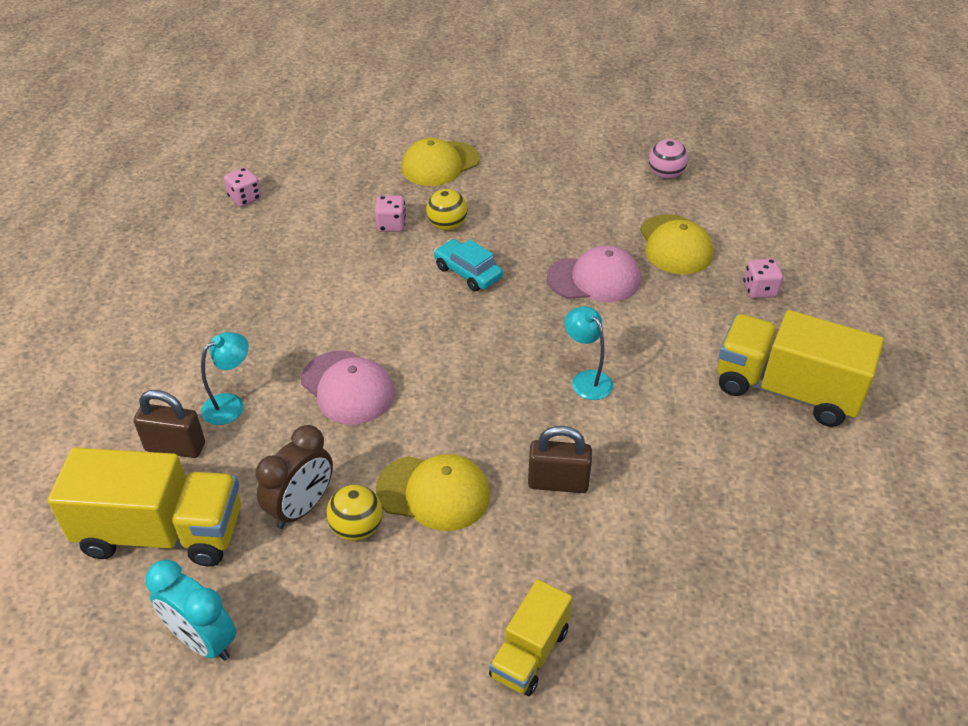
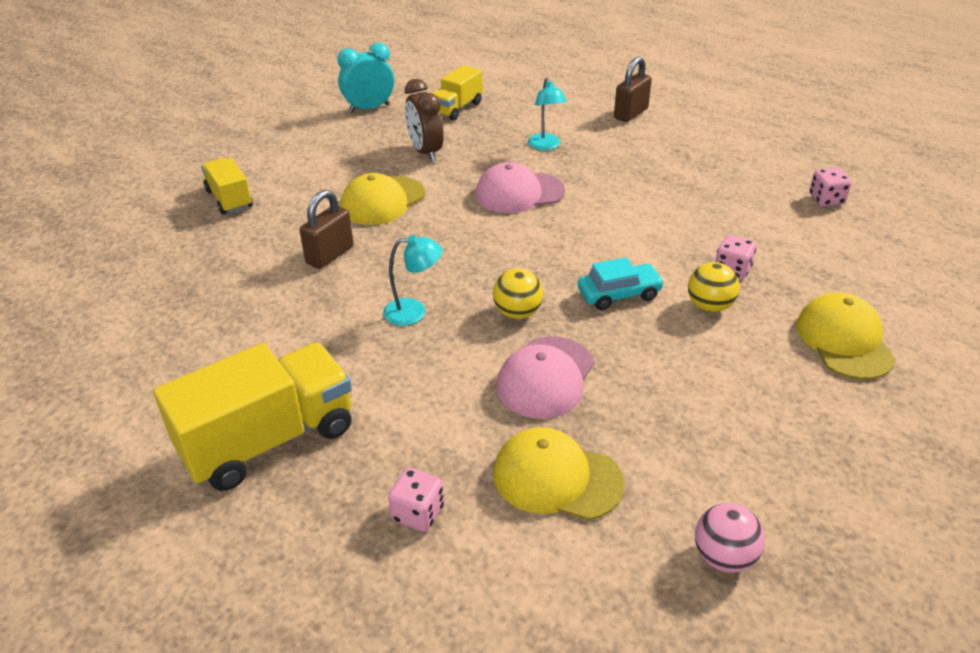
camera: 120 degrees right, 5 degrees down
yellow truck [47,447,241,567] -> yellow truck [432,65,483,121], size x0.56
brown padlock [133,390,205,458] -> brown padlock moved to [614,57,652,122]
yellow ball [326,485,383,541] -> yellow ball moved to [493,268,543,319]

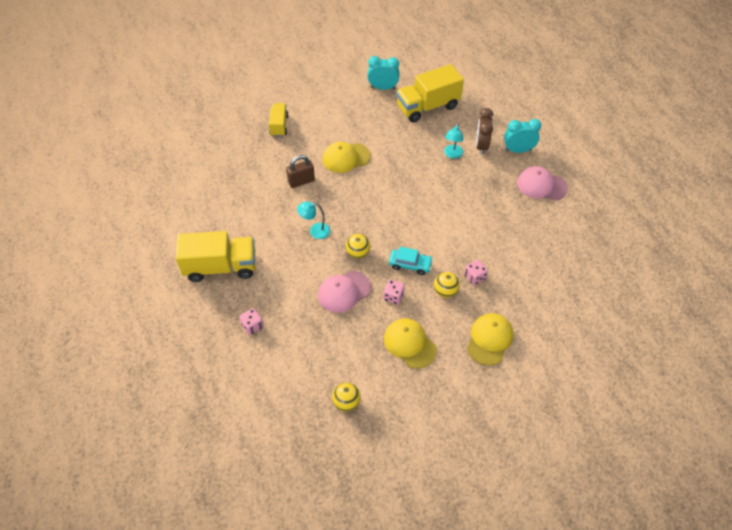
camera: 30 degrees right, 15 degrees up
turquoise lamp [383,235,442,326] -> turquoise lamp turned 150 degrees clockwise [297,202,330,239]
brown clock [405,79,444,162] -> brown clock moved to [476,108,493,155]
yellow truck [432,65,483,121] -> yellow truck [396,64,464,123], size x1.78
pink cap [475,162,565,213] -> pink cap moved to [517,166,568,201]
yellow cap [493,427,625,520] -> yellow cap moved to [384,318,437,369]
brown padlock [614,57,652,122] -> turquoise clock [504,119,541,153]
pink ball [695,503,765,573] -> yellow ball [332,383,361,411]
pink dice [809,168,852,206] -> pink dice moved to [383,279,405,304]

